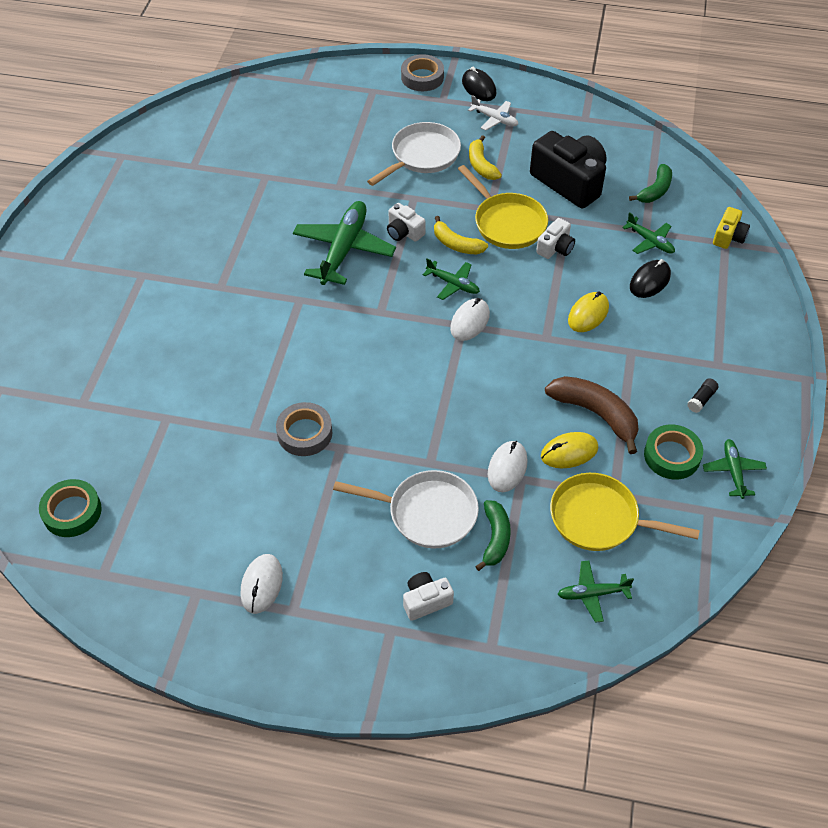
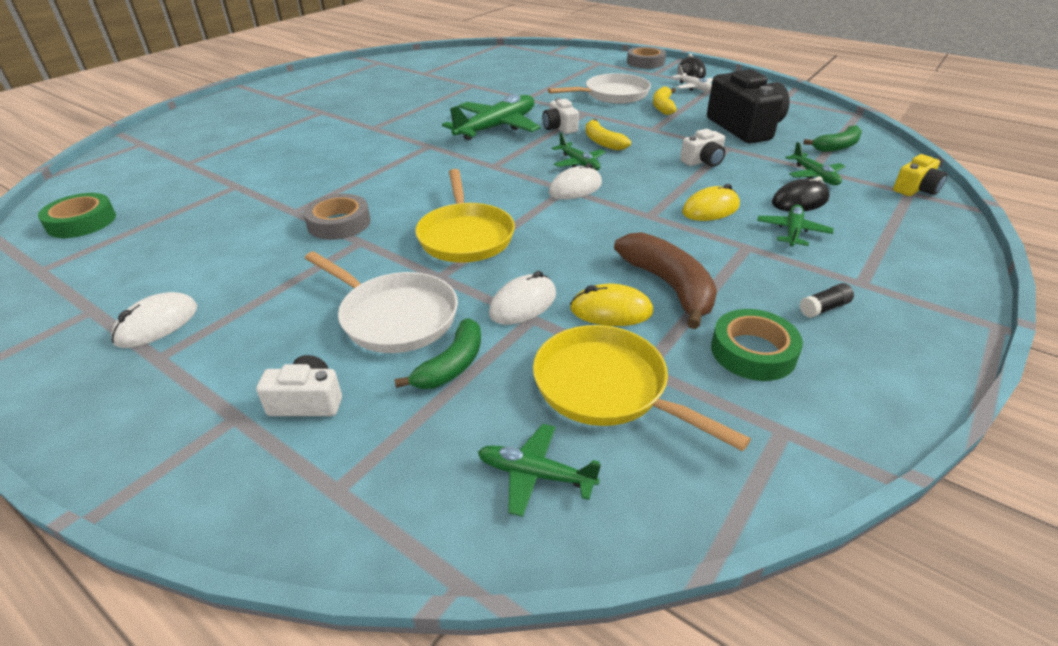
camera: 25 degrees right, 15 degrees down
yellow pan [458,165,548,249] -> yellow pan moved to [415,169,515,263]
green plane [703,439,767,499] -> green plane moved to [757,204,833,246]

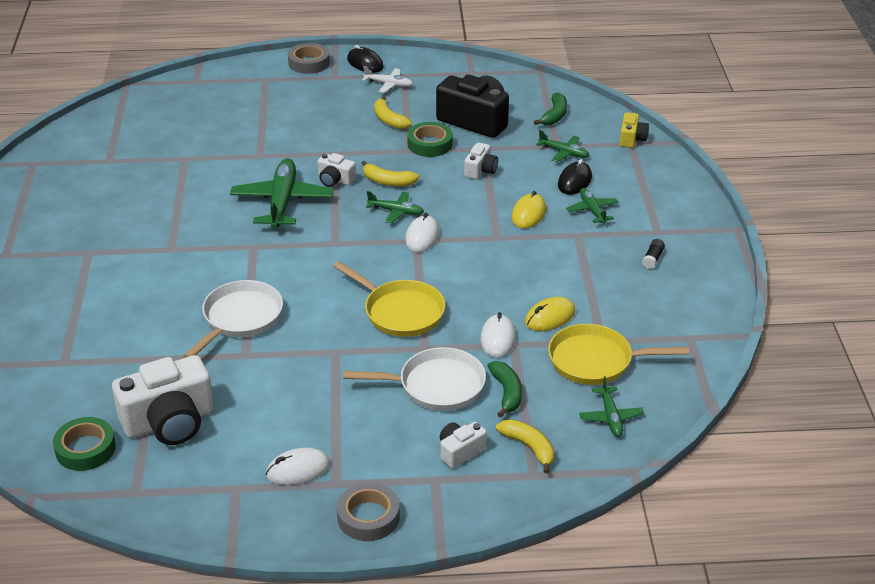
camera: 40 degrees left, 0 degrees up
white mouse [111,292,197,348] -> white mouse turned 75 degrees clockwise [266,448,330,485]
grey tape [303,194,371,240] -> grey tape moved to [337,483,400,541]
green plane [478,424,601,517] -> green plane turned 75 degrees counterclockwise [579,376,644,437]
white pan [548,73,651,104] -> white pan moved to [183,280,283,358]
brown banana [614,232,717,329] -> none
green tape [711,309,803,381] -> green tape moved to [407,122,453,157]
none -> white camera [112,355,214,445]
none -> yellow banana [496,419,555,473]

